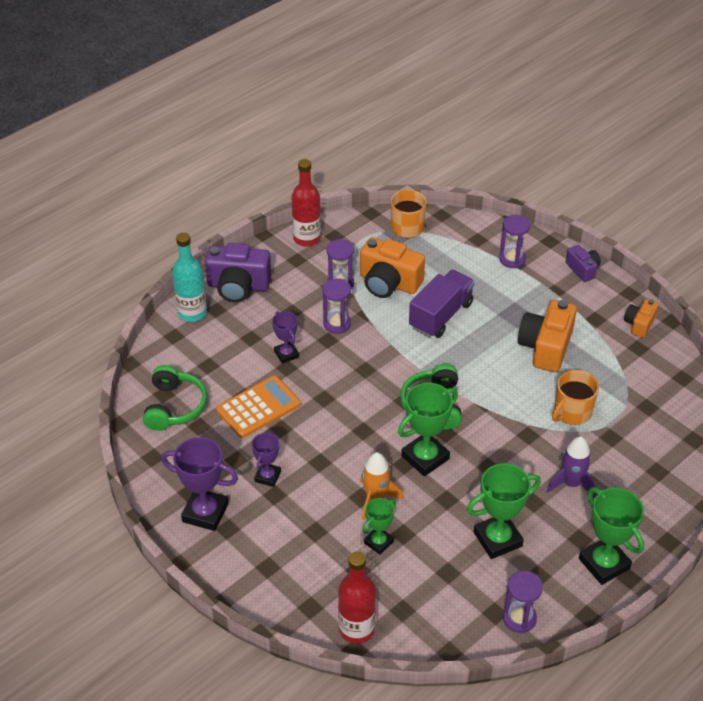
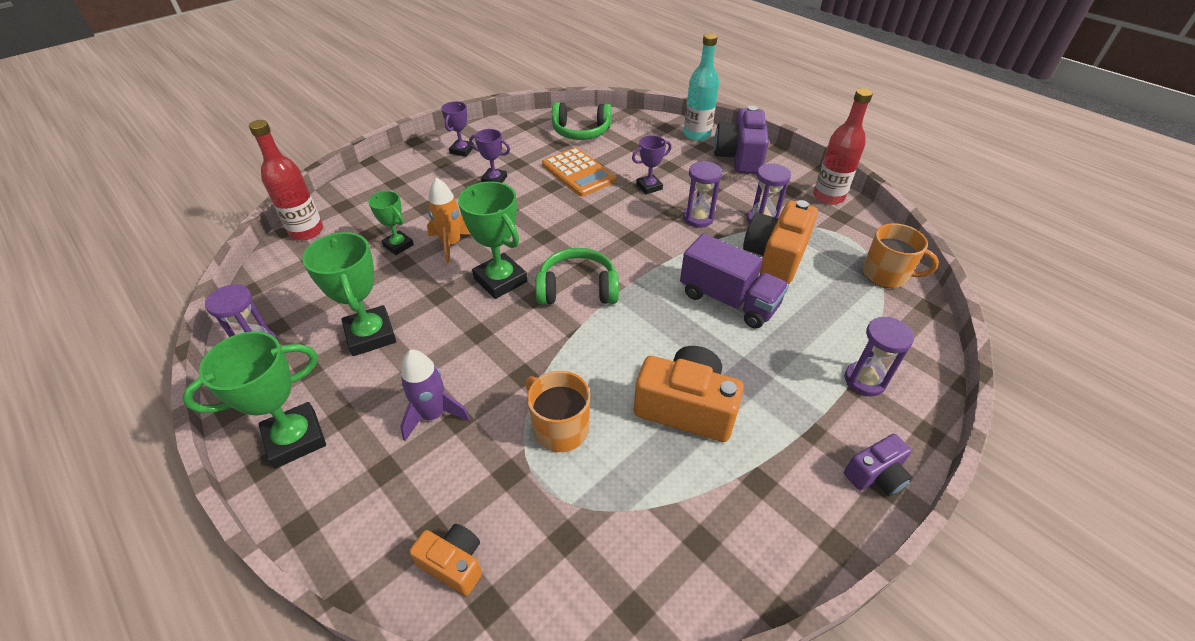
camera: 90 degrees right, 0 degrees up
purple trophy [161,437,238,531] -> purple trophy [441,101,474,157], size x0.59
orange camera [624,299,659,338] -> orange camera moved to [409,524,482,596]

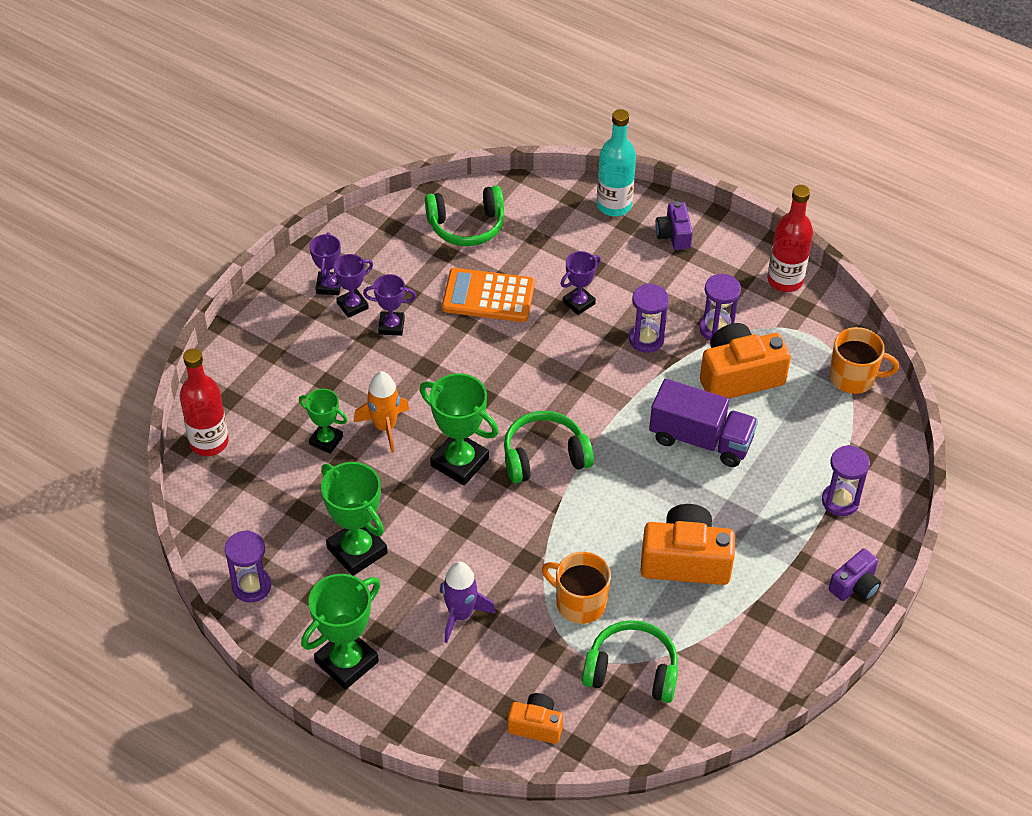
camera: 15 degrees left, 5 degrees up
orange calculator [542,147,617,197] -> orange calculator turned 150 degrees clockwise [442,268,535,322]
purple camera [714,106,769,174] -> purple camera [655,201,693,250], size x0.56
orange camera [743,200,818,284] -> orange camera turned 60 degrees clockwise [700,323,791,398]
none -> purple trophy [327,254,373,318]
none -> green headphones [582,620,678,703]

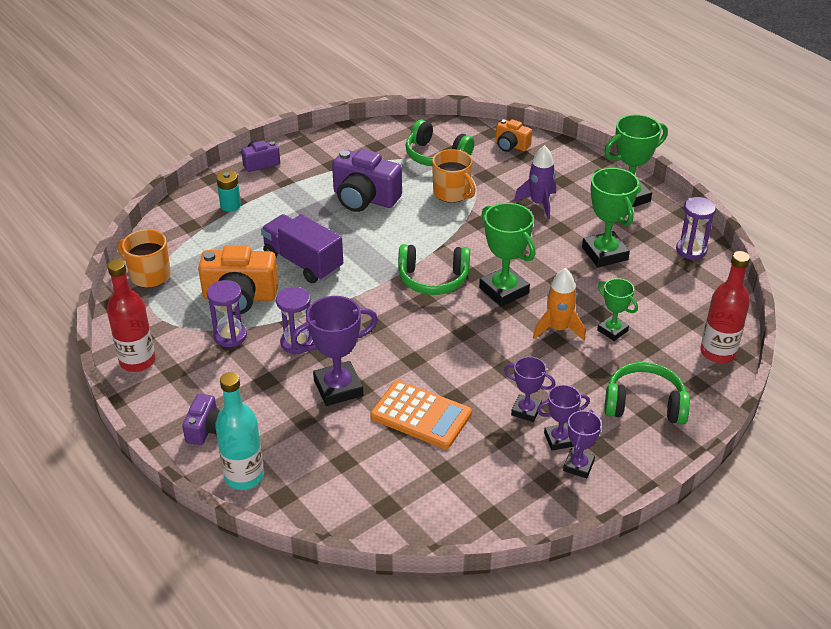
camera: 160 degrees left, 10 degrees down
green headphones [425,185,504,246] -> green headphones moved to [604,362,690,425]
purple trophy [561,251,601,315] -> purple trophy [291,296,378,406], size x1.68
orange camera [640,504,735,585] -> purple camera [332,149,402,212]
purple hourglass [822,445,870,516] -> turquoise battery [216,171,241,212]

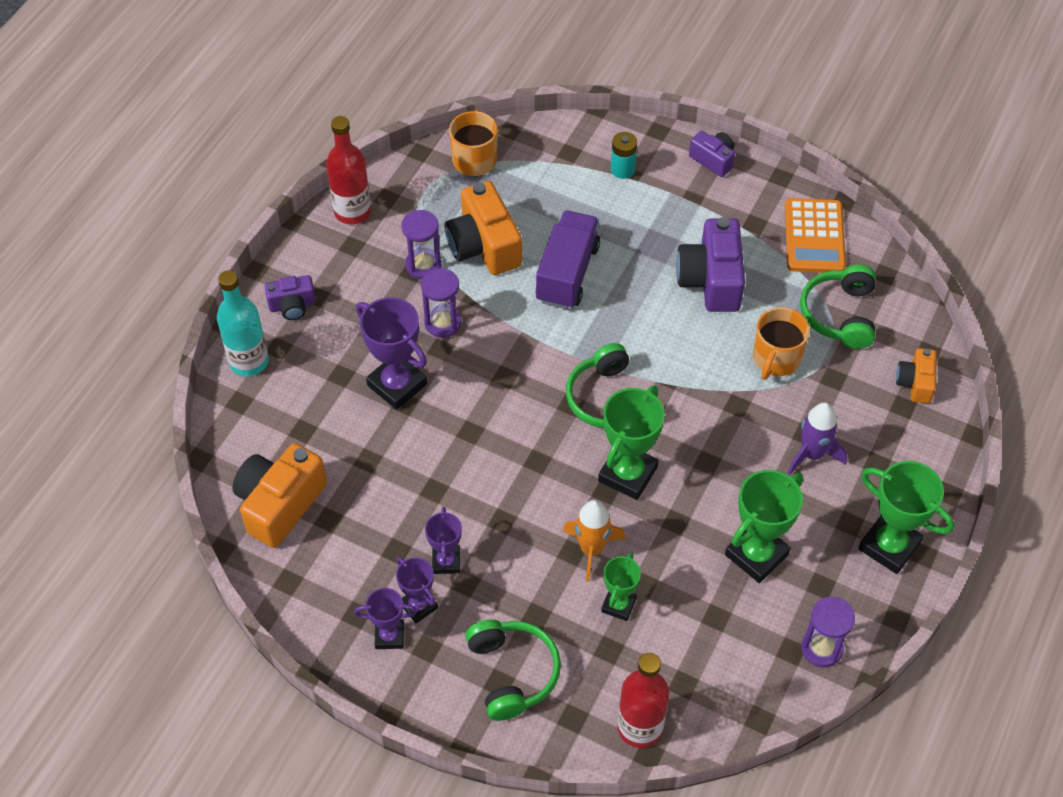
camera: 65 degrees right, 15 degrees up
orange calculator [370,380,472,449] -> orange calculator moved to [785,198,846,273]
none -> orange camera [232,443,327,548]

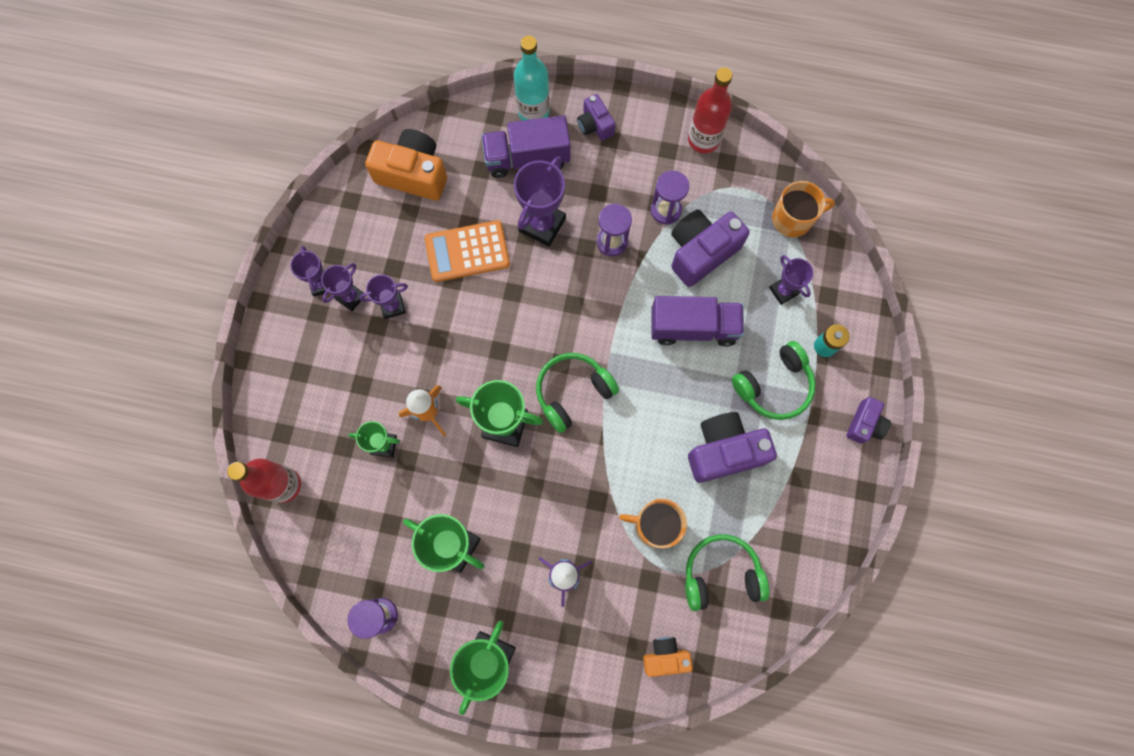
camera: 75 degrees right, 20 degrees up
orange camera [444,181,522,275] -> purple camera [671,210,750,287]
green headphones [465,619,561,721] -> green headphones moved to [732,341,816,420]
orange calculator [785,198,846,273] -> orange calculator moved to [425,220,510,282]
none -> purple truck [481,115,570,178]
none -> purple trophy [769,255,813,305]

